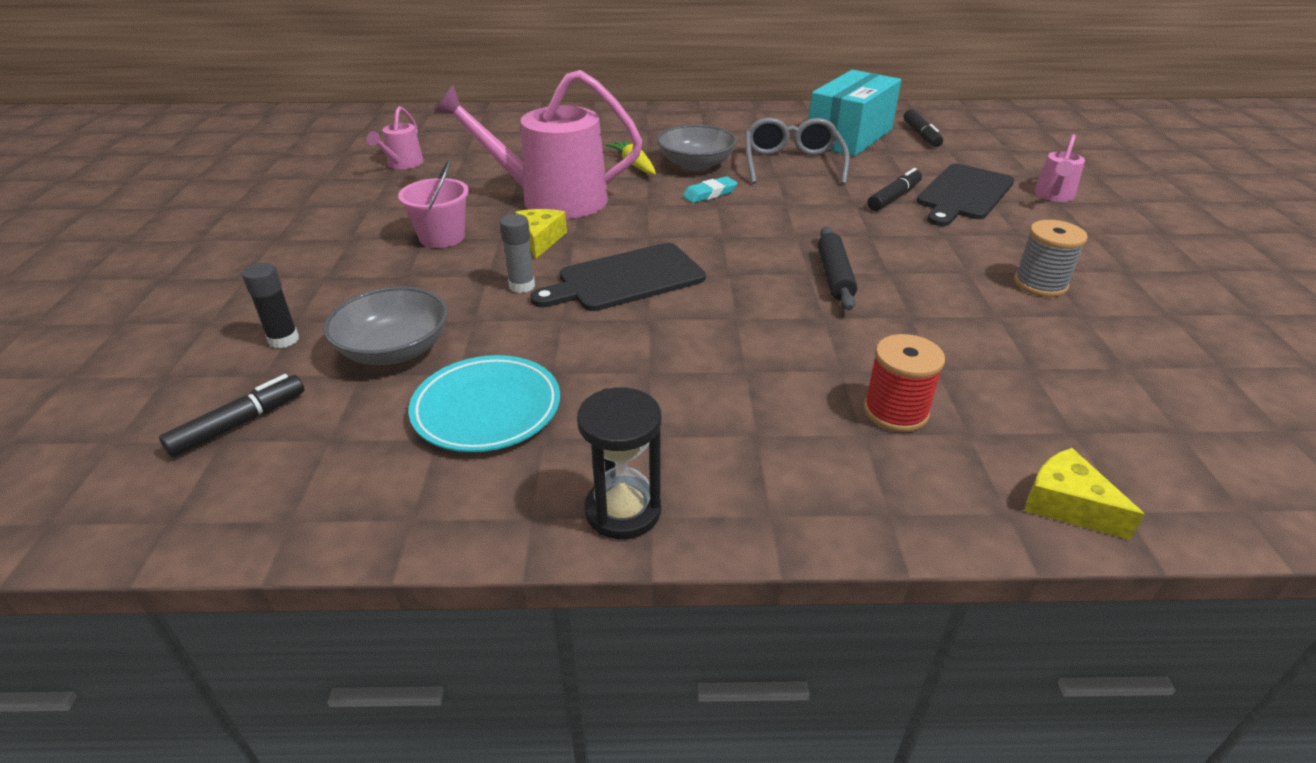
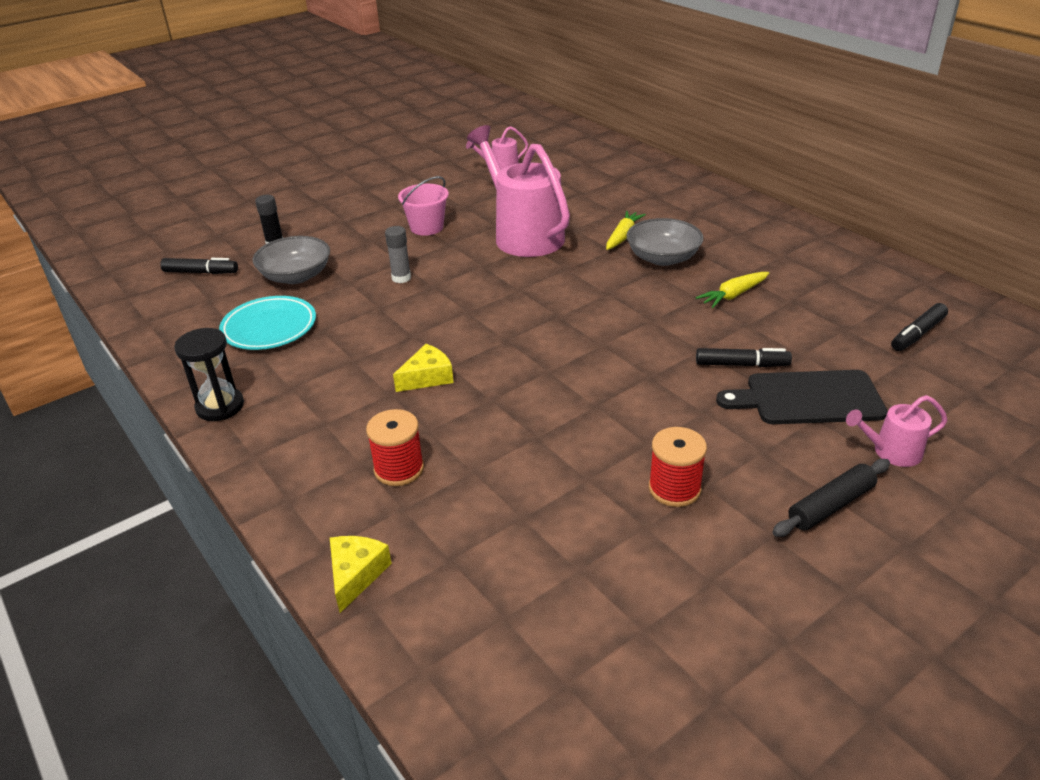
camera: 55 degrees right, 0 degrees up
yellow cheese [515,209,567,259] -> yellow cheese moved to [393,344,454,392]
black cutting board [530,243,706,311] -> none
turquoise eraser [683,176,737,203] -> none
grey glasses [745,117,850,185] -> yellow carrot [696,272,769,308]
turquoise box [809,70,901,156] -> none
black rolling pin [818,227,857,311] -> black rolling pin moved to [772,459,890,537]
grey spool [1014,220,1088,297] -> red spool [649,427,707,507]

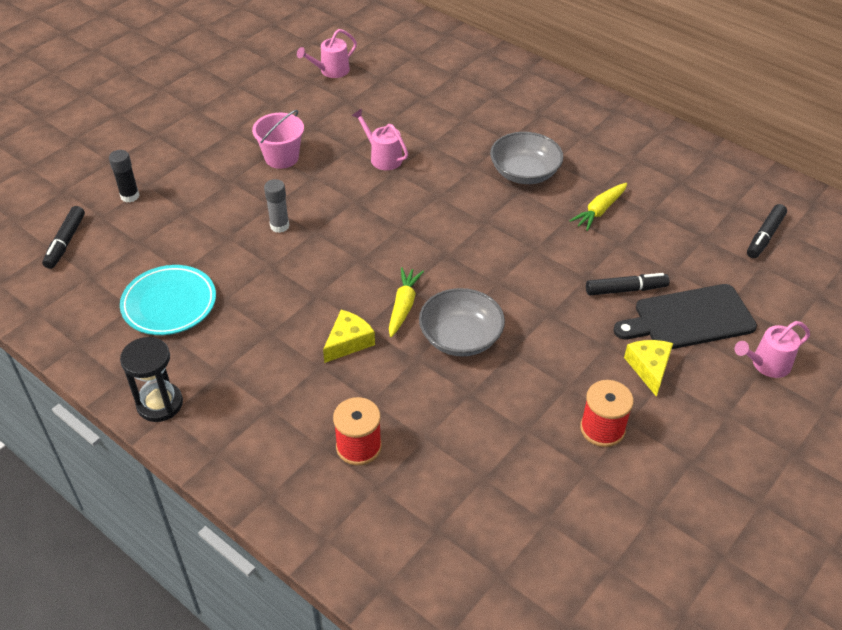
camera: 15 degrees left, 10 degrees up
black marker [160,258,238,274] -> black marker turned 105 degrees clockwise [42,206,85,269]
grey bowl [253,236,330,284] -> grey bowl moved to [419,288,505,357]
yellow cheese [330,536,392,613] -> yellow cheese moved to [624,340,673,397]
pink watering can [467,125,570,257] -> pink watering can [352,109,408,170], size x0.46
yellow carrot [606,211,646,250] -> yellow carrot moved to [389,267,424,337]
black rolling pin [772,459,890,537] -> none

